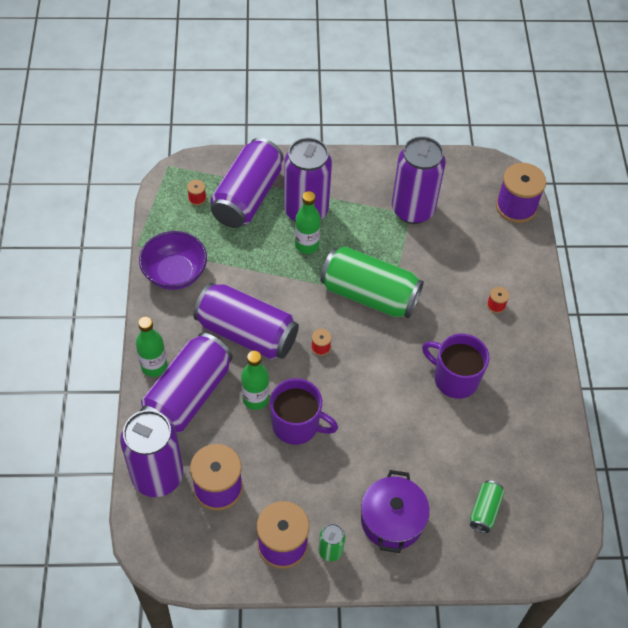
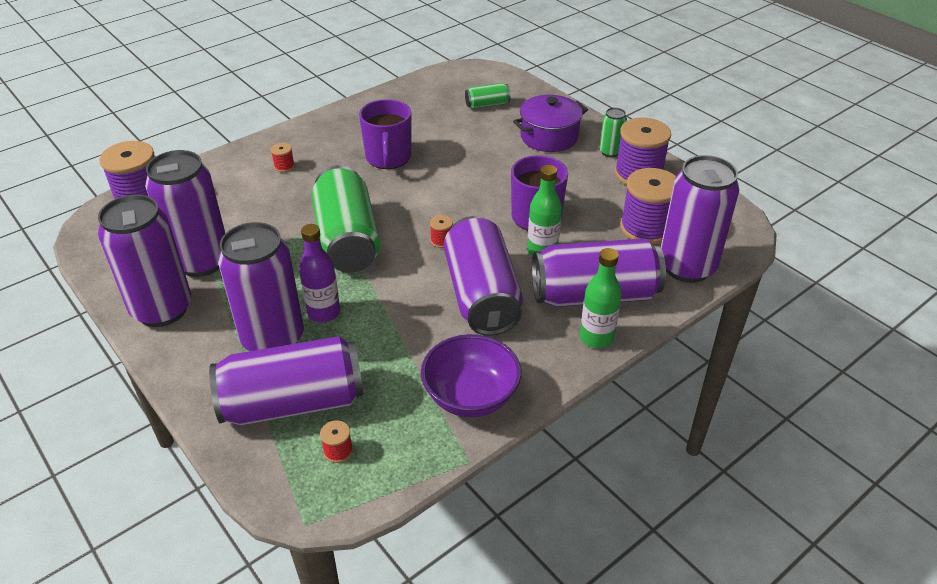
camera: 125 degrees left, 15 degrees down
green bottle [295,191,321,254] -> purple bottle [299,224,340,323]
none -> purple can [98,195,191,327]

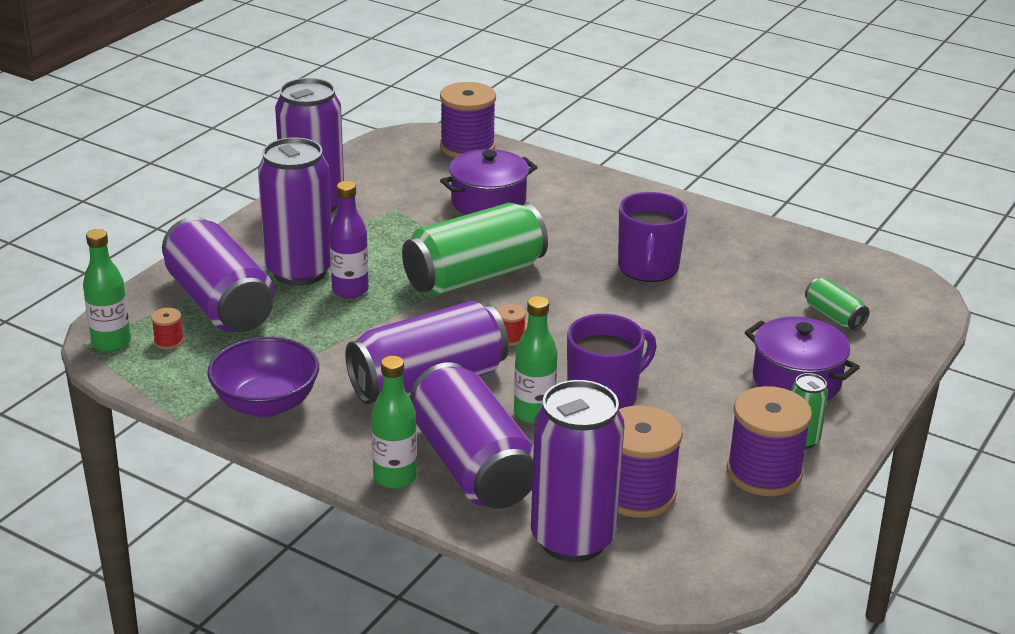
camera: 70 degrees right, 10 degrees down
purple can [145,150,225,277] -> none
red spool [271,143,295,172] -> none
purple mug [359,99,411,169] -> purple mug turned 60 degrees counterclockwise [618,192,687,282]
none -> green bottle [83,229,131,352]
none -> purple pot [440,149,537,215]

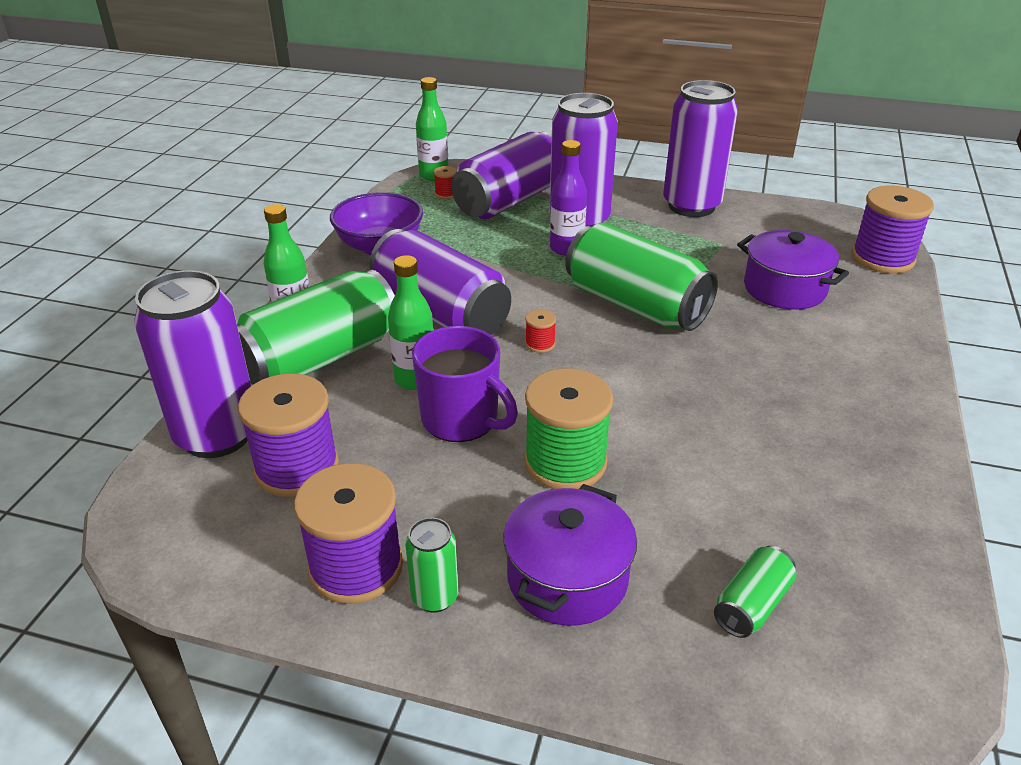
camera: 75 degrees right, 5 degrees up
purple can [410,362,534,509] -> green can [237,269,395,385]
purple mug [618,192,687,282] -> none
none -> green spool [524,368,613,489]

